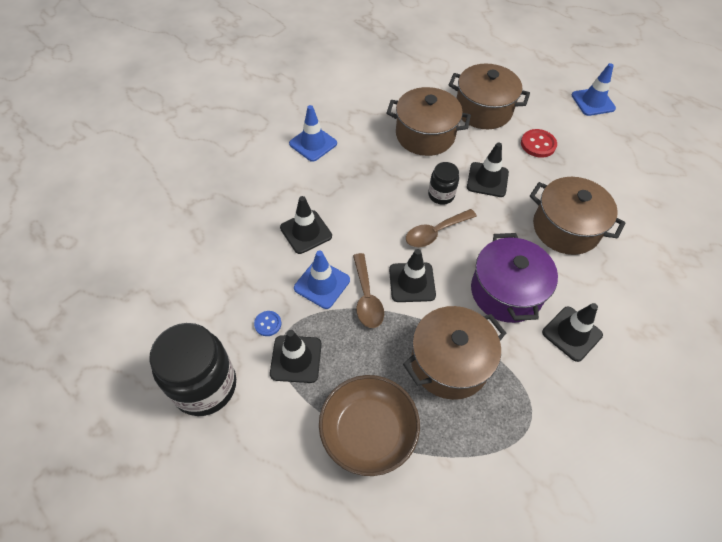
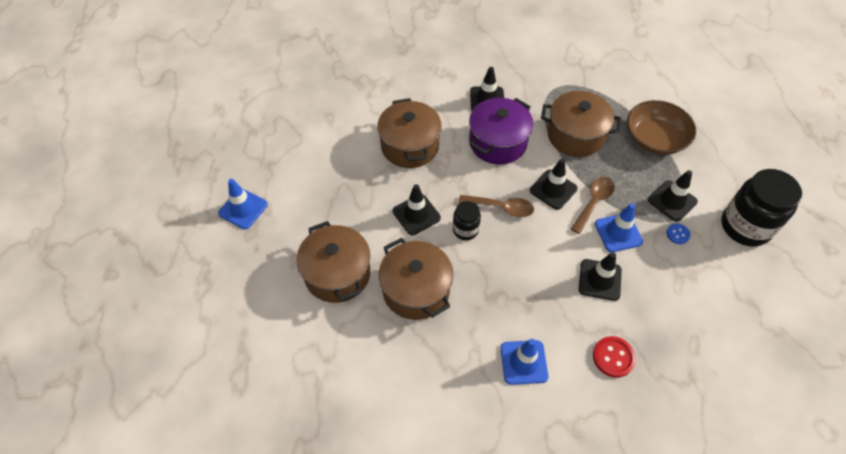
camera: 135 degrees left, 0 degrees up
red button [521,129,557,157] -> red button moved to [593,336,636,378]

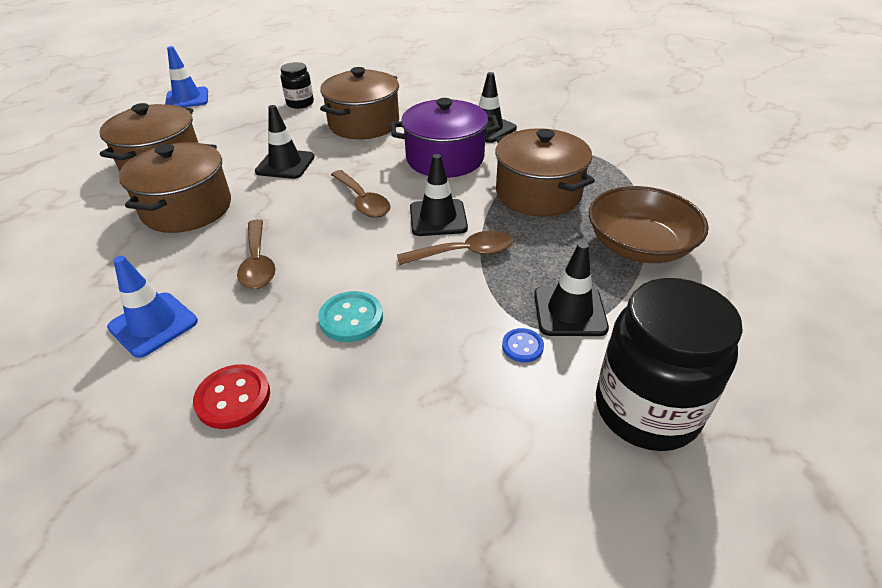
camera: 45 degrees right, 15 degrees down
black jar [453,201,481,240] -> black jar moved to [281,62,314,109]
black traffic cone [579,252,622,301] -> turquoise button [318,291,383,342]
blue traffic cone [595,203,643,252] -> none
none -> brown spoon [237,219,275,289]

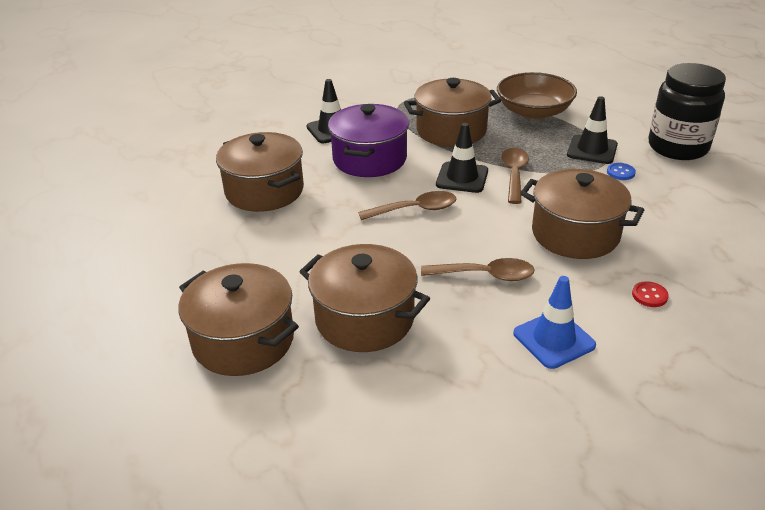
camera: 70 degrees left, 5 degrees down
blue traffic cone [165,46,208,107] -> none
red button [193,364,270,429] -> red button [632,281,669,307], size x0.61
black traffic cone [255,105,315,179] -> none
black jar [281,62,314,109] -> none
turquoise button [318,291,383,342] -> brown pot [520,169,644,259]

